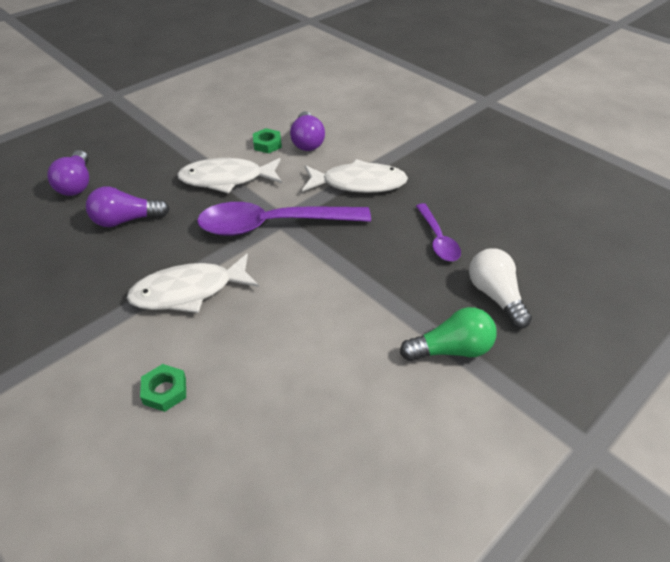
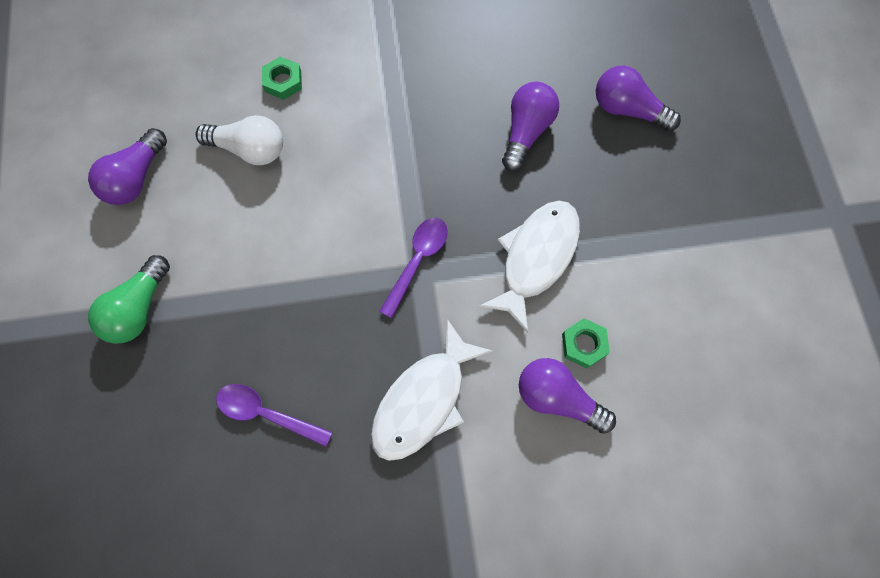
camera: 125 degrees right, 25 degrees up
white fish [126,254,259,313] -> none
purple spoon [197,202,371,236] -> purple spoon [379,218,448,318], size x0.53
white light bulb [469,248,532,328] -> white light bulb moved to [196,115,283,165]
none -> purple light bulb [88,128,167,205]

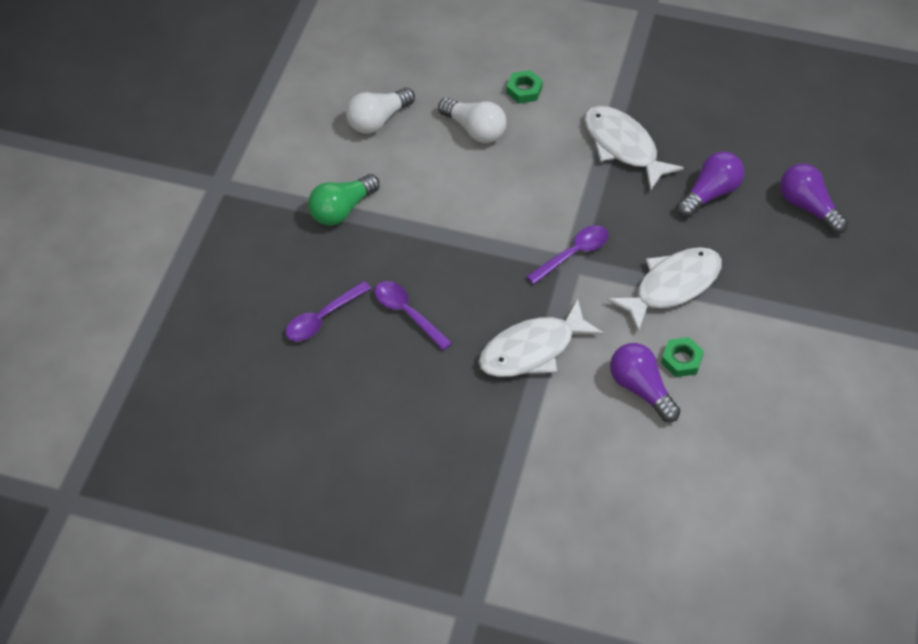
camera: 25 degrees right, 15 degrees down
purple light bulb [88,128,167,205] -> white light bulb [346,88,415,134]
none -> purple spoon [286,281,371,341]
none -> white fish [585,105,684,191]

